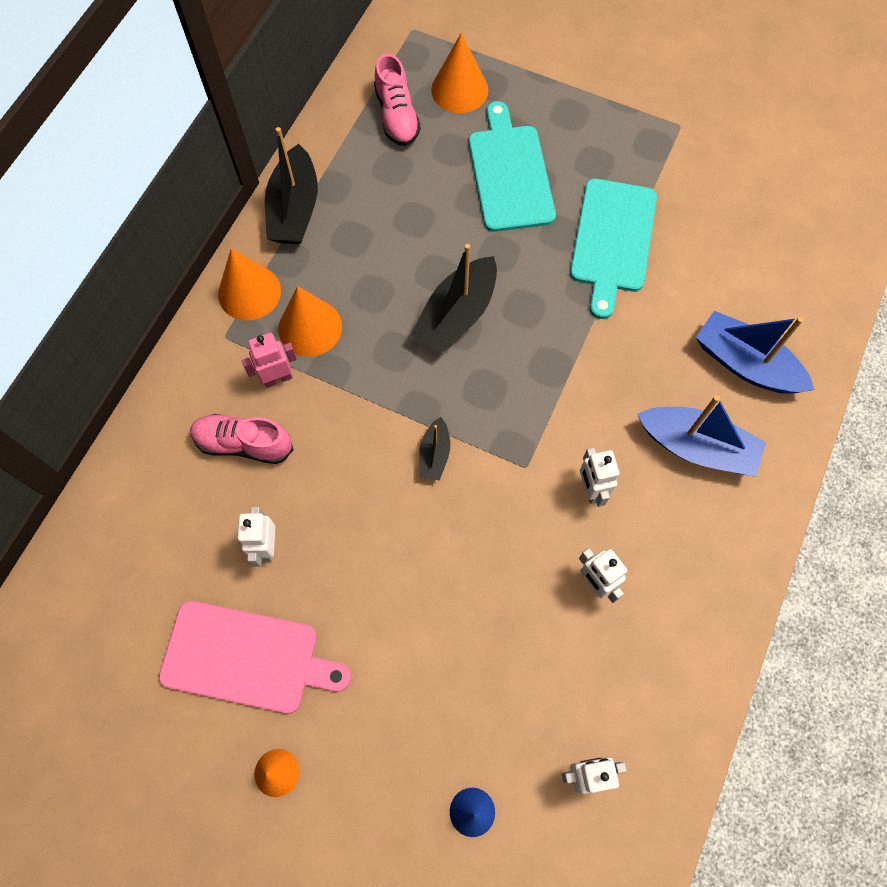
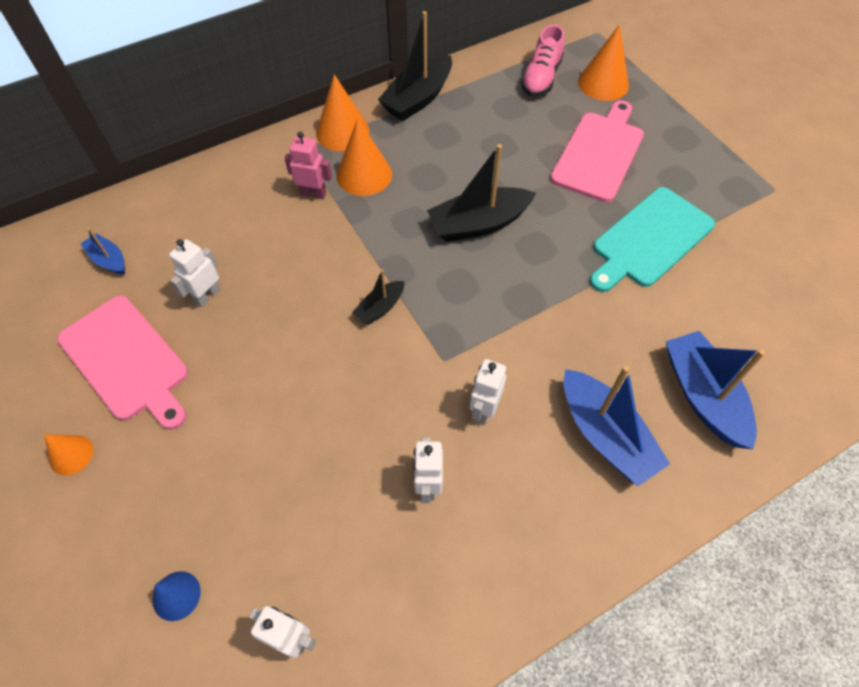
camera: 35 degrees right, 10 degrees down
pink shoe [190,414,294,464] -> none
turquoise cutting board [469,101,556,232] -> pink cutting board [550,100,644,202]
none -> blue boat [81,228,125,275]

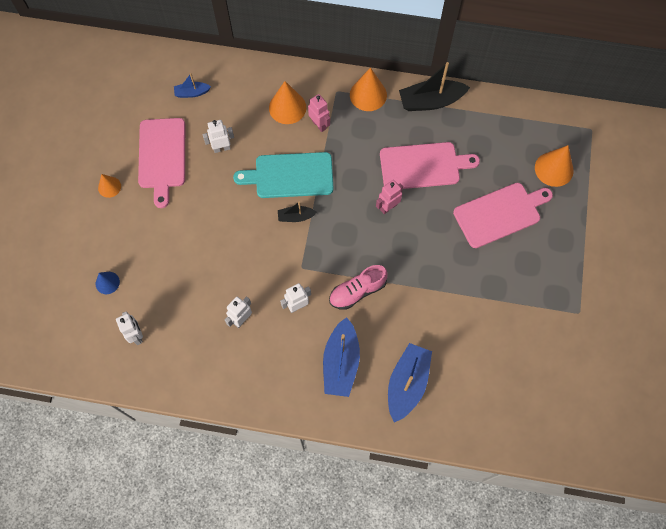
camera: 40 degrees right, 10 degrees up
blue boat [81,228,125,275] -> blue boat turned 90 degrees counterclockwise [174,73,211,98]
orange cone [336,119,392,196] -> orange cone moved to [269,81,306,124]
black boat [427,144,536,242] -> pink robot [376,180,403,214]
pink shoe [521,25,565,96] -> pink shoe moved to [329,265,388,310]
turquoise cutting board [590,187,715,292] -> turquoise cutting board moved to [233,152,334,198]
none -> pink cutting board [380,142,480,189]

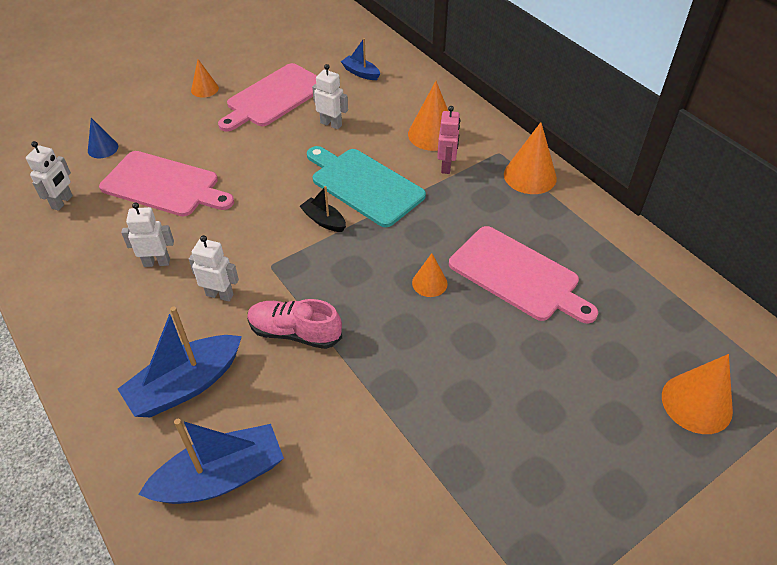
camera: 45 degrees right, 20 degrees down
pink robot [376,180,403,214] -> orange cone [412,253,448,297]
black boat [399,62,470,111] -> none
pink cutting board [453,183,553,248] -> pink cutting board moved to [99,151,234,217]

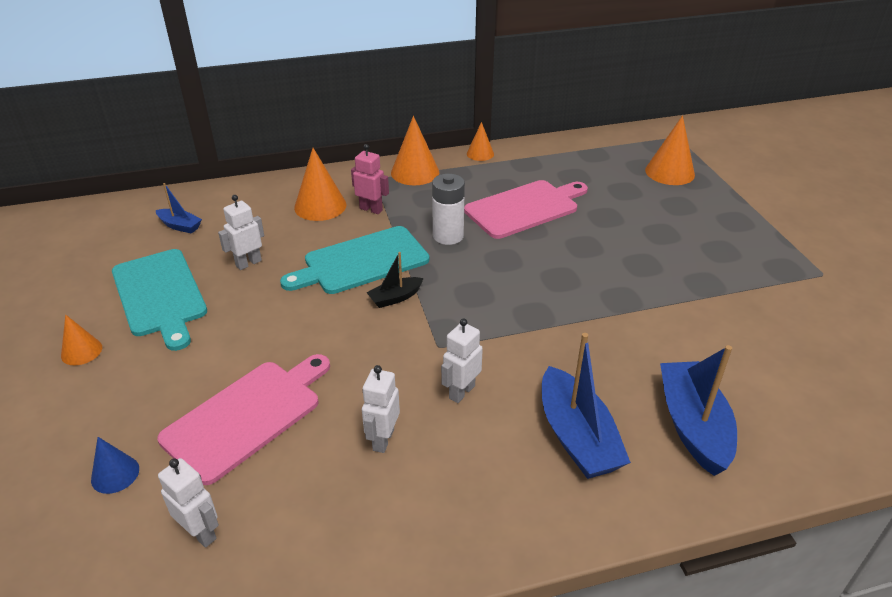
camera: 70 degrees left, 10 degrees down
pink cutting board [218,63,317,132] -> turquoise cutting board [112,249,207,351]
pink shoe [247,299,342,349] -> none
blue boat [341,38,380,80] -> blue boat turned 120 degrees counterclockwise [156,183,202,234]
orange cone [412,253,448,297] -> orange cone moved to [467,122,494,161]
none -> white battery [432,174,465,245]

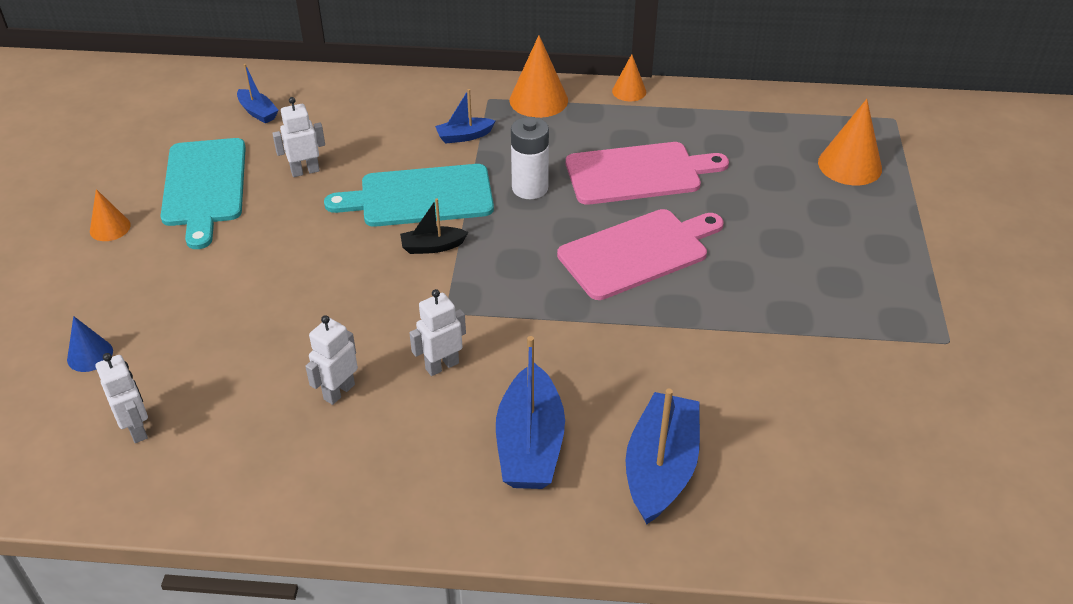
camera: 20 degrees right, 5 degrees up
pink cutting board [157,354,330,485] -> pink cutting board moved to [557,209,724,300]
orange cone [294,148,346,221] -> none
pink robot [351,144,389,214] -> blue boat [435,89,495,144]

